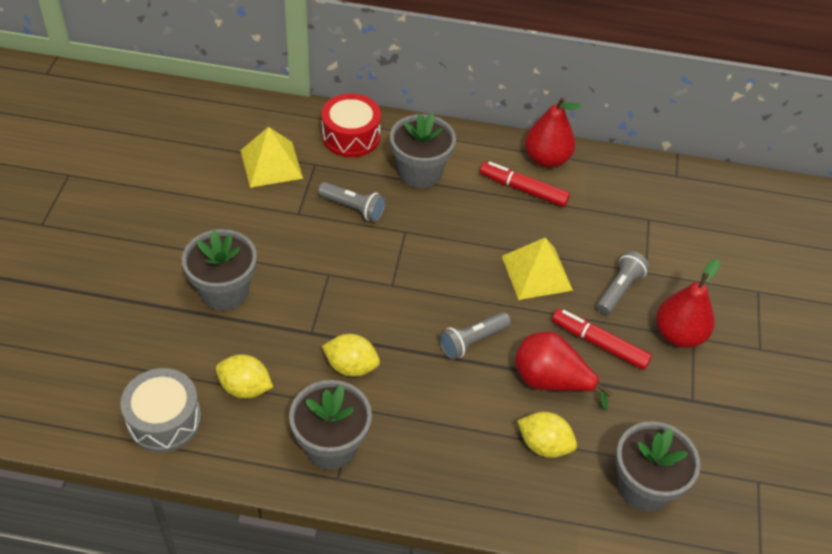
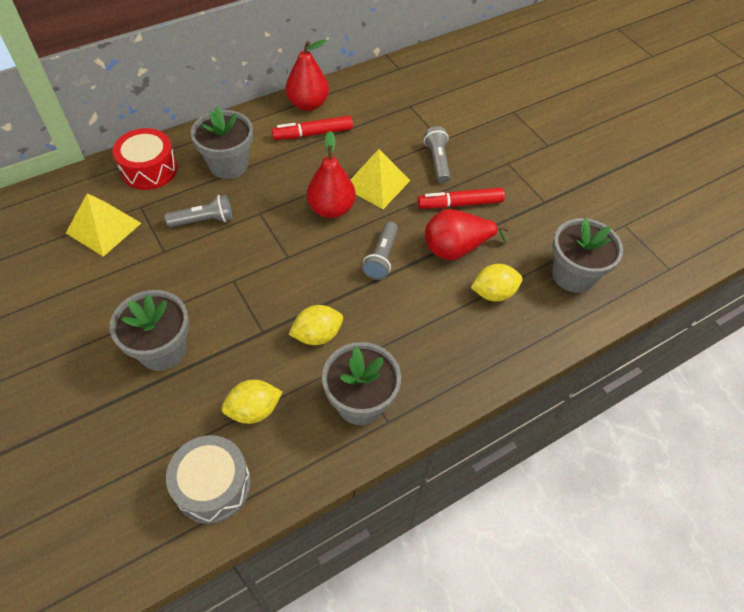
camera: 40 degrees left, 5 degrees up
red pear [656,259,720,348] -> red pear moved to [307,131,356,218]

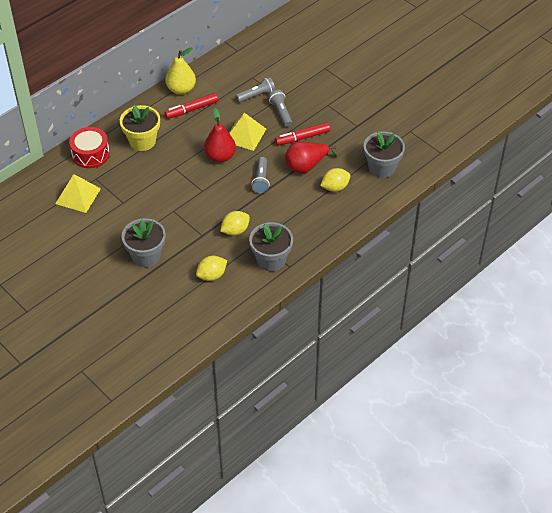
camera: 10 degrees left, 5 degrees down
grey flashlight [165,195,233,227] -> grey flashlight moved to [236,77,276,103]
grey drum [166,435,251,524] -> none
grey flower pot [191,107,253,179] -> yellow flower pot [120,105,160,151]
red pear [285,39,329,111] -> yellow pear [165,48,196,95]

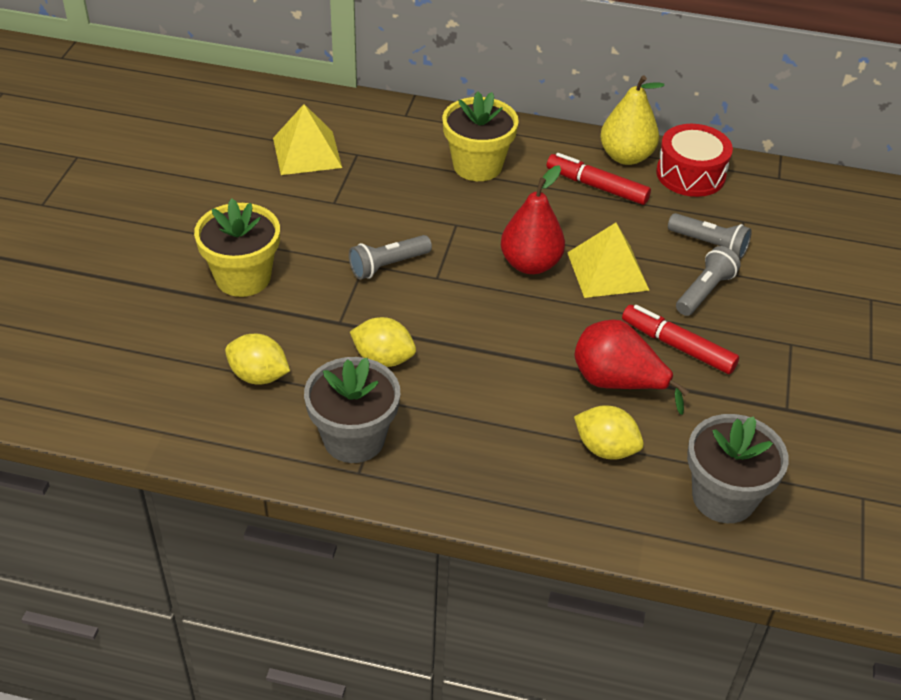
camera: 55 degrees right, 5 degrees down
red drum [69,127,110,168] -> red drum moved to [656,124,733,197]
grey flower pot [122,218,166,267] -> yellow flower pot [194,198,280,297]
grey flashlight [251,157,270,194] -> grey flashlight moved to [349,235,432,280]

